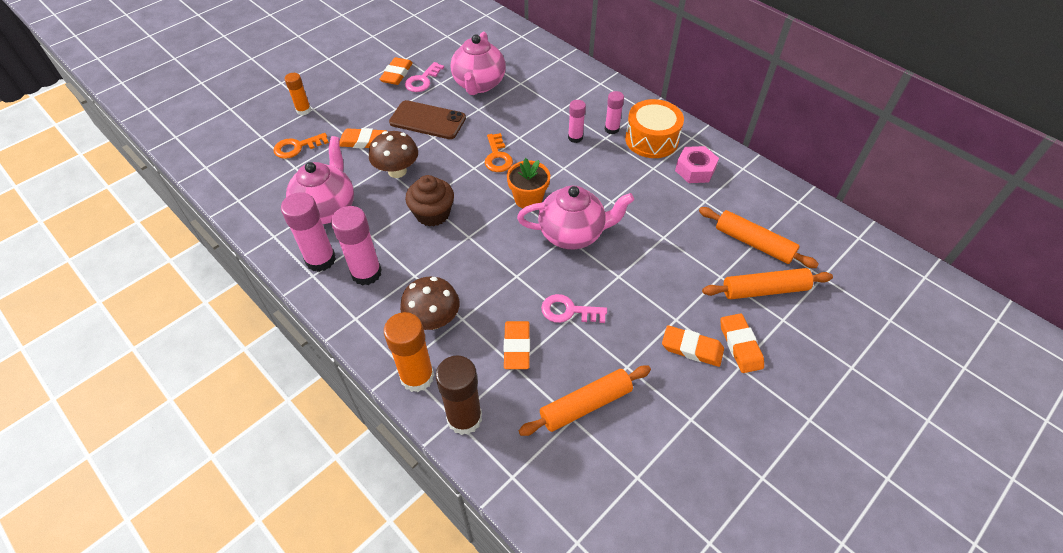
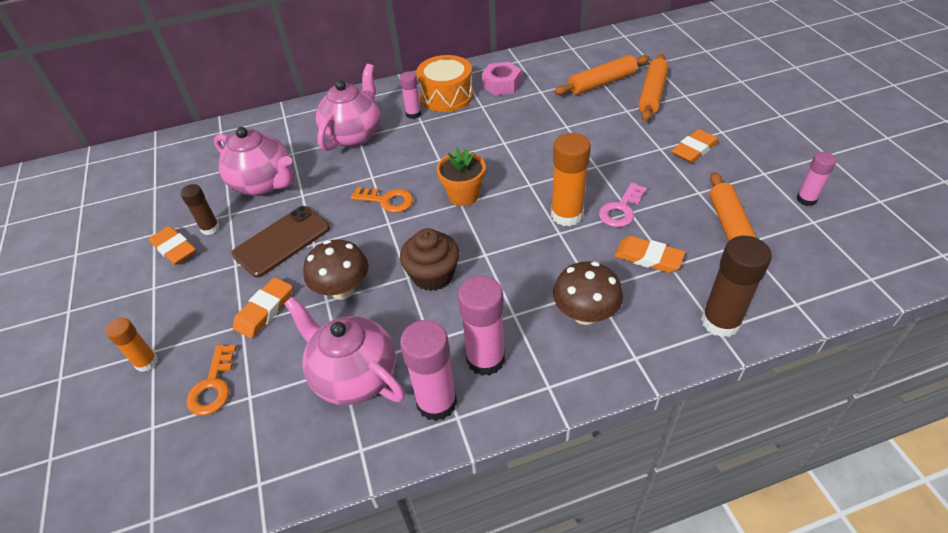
camera: 60 degrees left, 5 degrees down
orange glue stick [384,312,434,392] -> orange glue stick moved to [551,133,591,226]
pink key [405,62,444,92] -> brown glue stick [180,184,220,235]
pink teapot [517,186,634,249] -> pink teapot moved to [316,64,381,151]
pink glue stick [568,100,586,143] -> pink glue stick moved to [796,152,837,206]
orange eraser [720,313,764,373] -> none

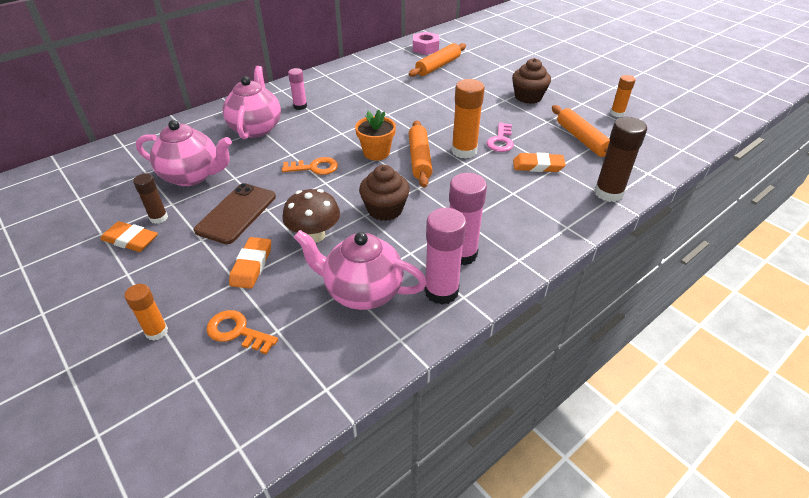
camera: 25 degrees left, 5 degrees down
orange key [186,344,237,416] -> orange key turned 135 degrees clockwise [206,310,278,354]
orange drum [416,55,474,112] -> none
pink nut [482,62,521,96] -> pink nut moved to [413,32,439,55]
brown mushroom [553,261,623,325] -> none
orange rolling pin [638,54,668,121] -> orange rolling pin moved to [409,120,433,188]
orange eraser [672,129,719,163] -> brown cupcake [512,58,551,104]
pink glue stick [796,152,837,206] -> orange glue stick [610,75,636,117]

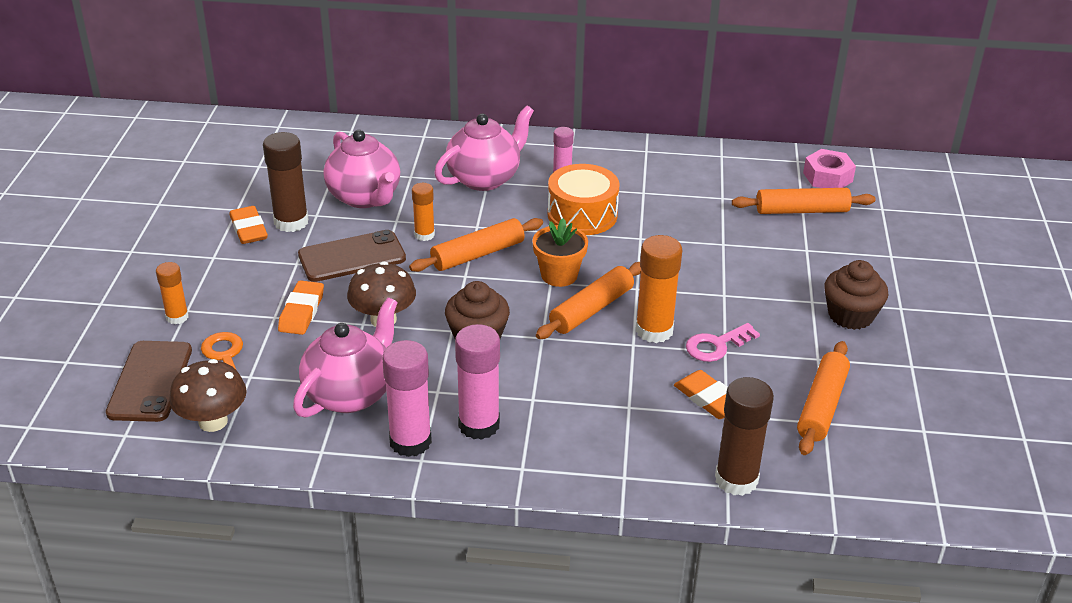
camera: 45 degrees right, 5 degrees down
brown glue stick [133,174,168,224] -> brown glue stick [263,132,309,232], size x1.70
orange eraser [229,237,271,289] -> orange eraser turned 45 degrees counterclockwise [278,280,324,335]
orange key [282,157,338,175] -> orange rolling pin [409,218,543,272]
pink teapot [294,230,427,310] -> pink teapot turned 60 degrees clockwise [293,297,398,418]
orange glue stick [610,75,636,117] -> orange glue stick moved to [412,183,435,241]
none -> brown phone [106,341,192,422]
none -> brown mushroom [169,359,247,432]
none -> orange drum [548,164,619,235]

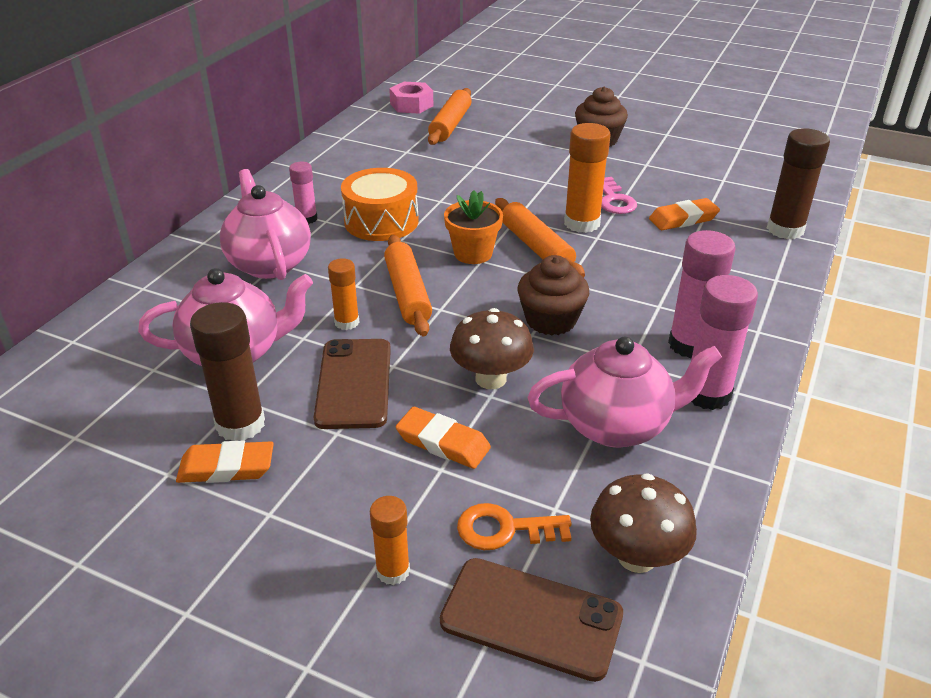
camera: 70 degrees left, 0 degrees up
pink teapot [293,297,398,418] -> pink teapot turned 120 degrees clockwise [527,336,722,447]
orange rolling pin [797,341,850,455] -> none

